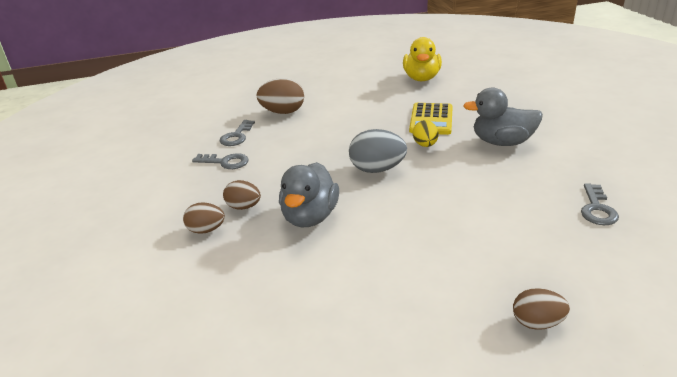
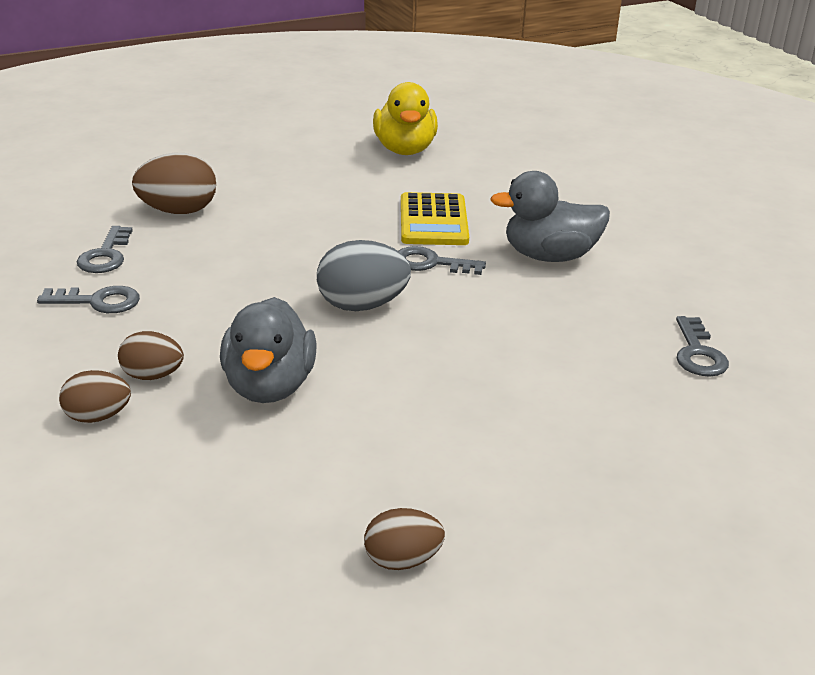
camera: 15 degrees left, 0 degrees up
yellow egg [413,120,439,147] -> grey key [399,246,486,275]
brown egg [513,288,570,330] -> brown egg moved to [364,508,445,570]

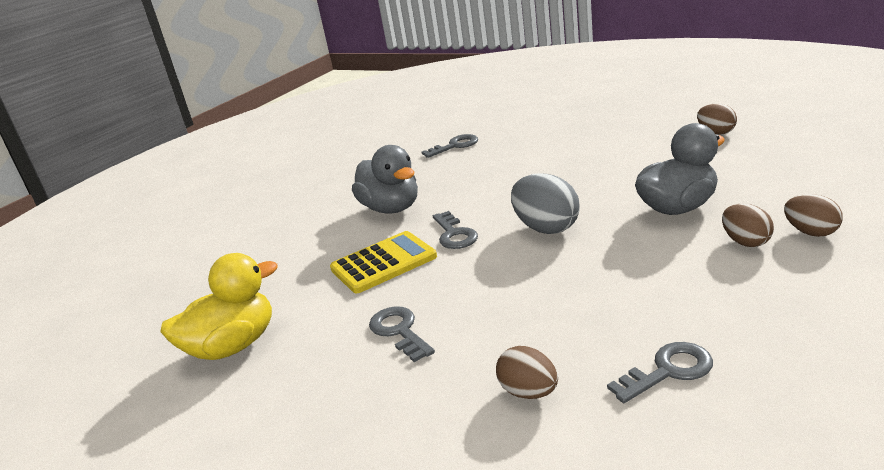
camera: 115 degrees left, 5 degrees down
grey key [37,286,140,313] -> grey key moved to [369,306,435,362]
brown egg [132,153,216,214] -> brown egg [496,346,558,399], size x0.63

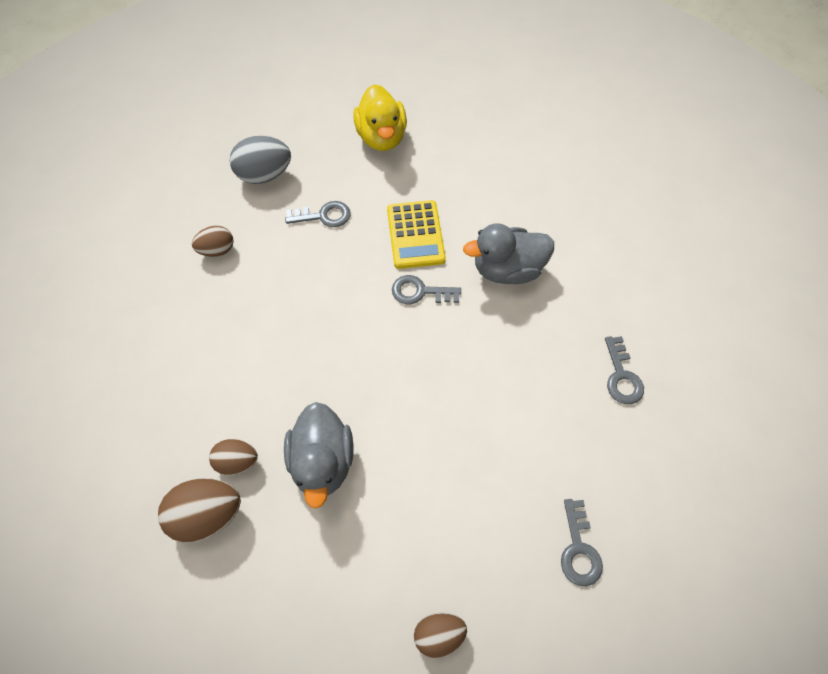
camera: 110 degrees right, 35 degrees up
grey egg [511,173,580,234] -> grey egg moved to [230,136,291,184]
grey key [607,342,713,403] -> grey key moved to [561,499,603,586]
brown egg [784,194,843,237] -> brown egg [158,478,241,543], size x1.60

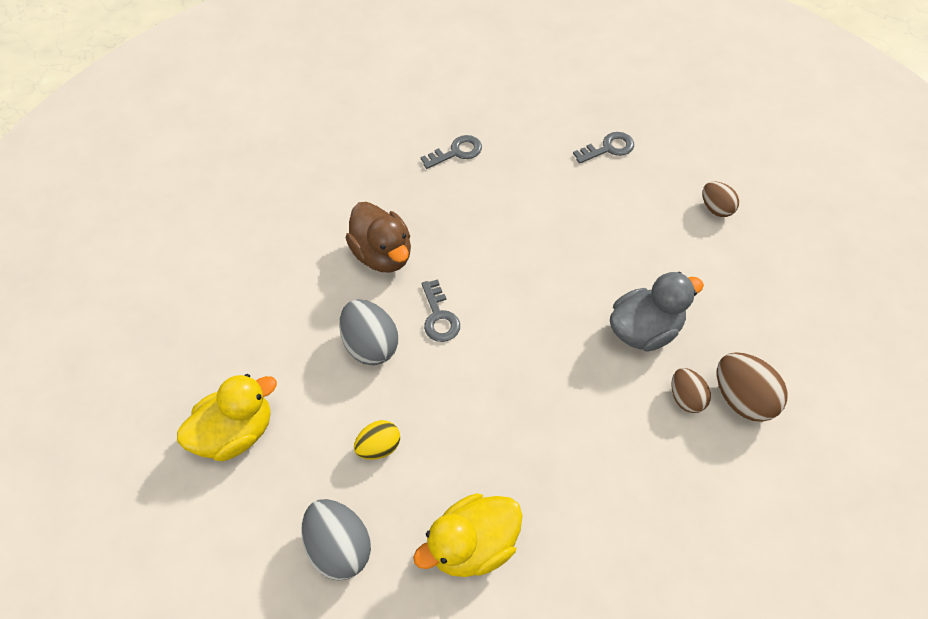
camera: 110 degrees left, 5 degrees down
brown egg [192,226,234,257] -> yellow duck [413,493,522,577]
grey key [285,201,351,227] -> yellow egg [354,420,400,460]
yellow calculator [387,200,446,269] -> grey egg [339,299,398,365]
grey duck [463,223,554,284] -> brown duck [346,202,411,272]

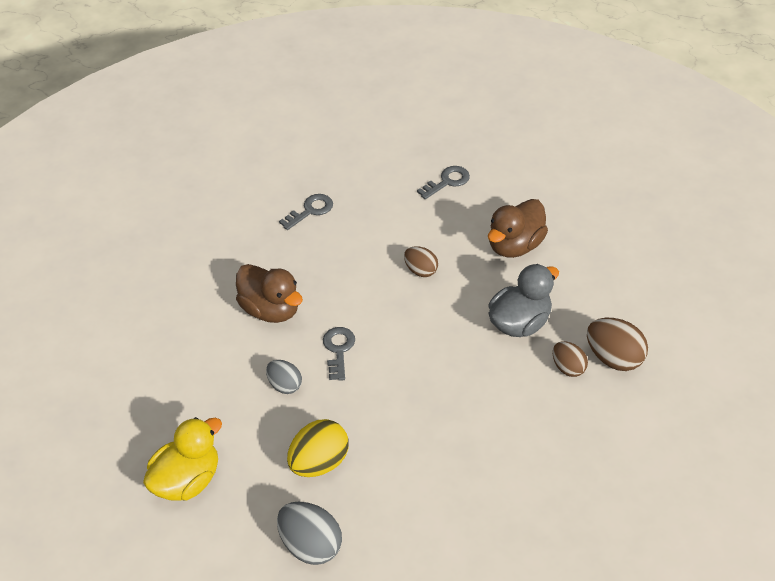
camera: 15 degrees left, 10 degrees down
grey egg [339,299,398,365] -> grey egg [266,360,302,394], size x0.63
yellow egg [354,420,400,460] -> yellow egg [287,419,349,477], size x1.60
yellow duck [413,493,522,577] -> none
grey key [422,279,460,342] -> grey key turned 150 degrees counterclockwise [323,327,355,381]
brown egg [702,182,739,217] -> brown egg moved to [404,246,438,277]
none -> brown duck [488,199,548,258]

